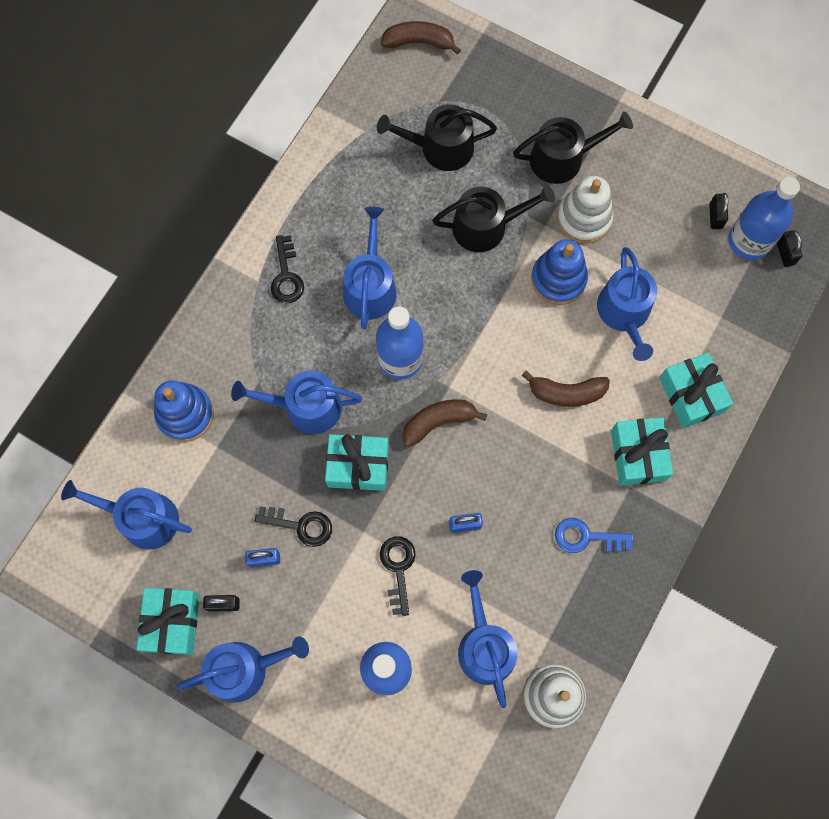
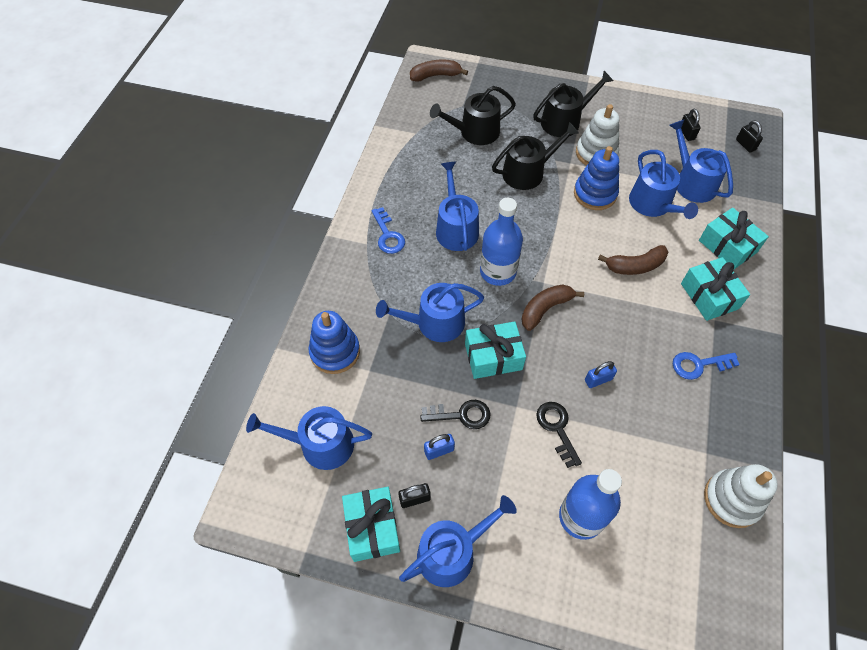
camera: 15 degrees left, 15 degrees down
black key [271,235,304,303] -> blue key [371,207,405,254]
blue watering can [458,570,518,708] -> blue watering can moved to [669,119,733,203]
blue bottle [728,177,800,260] -> none

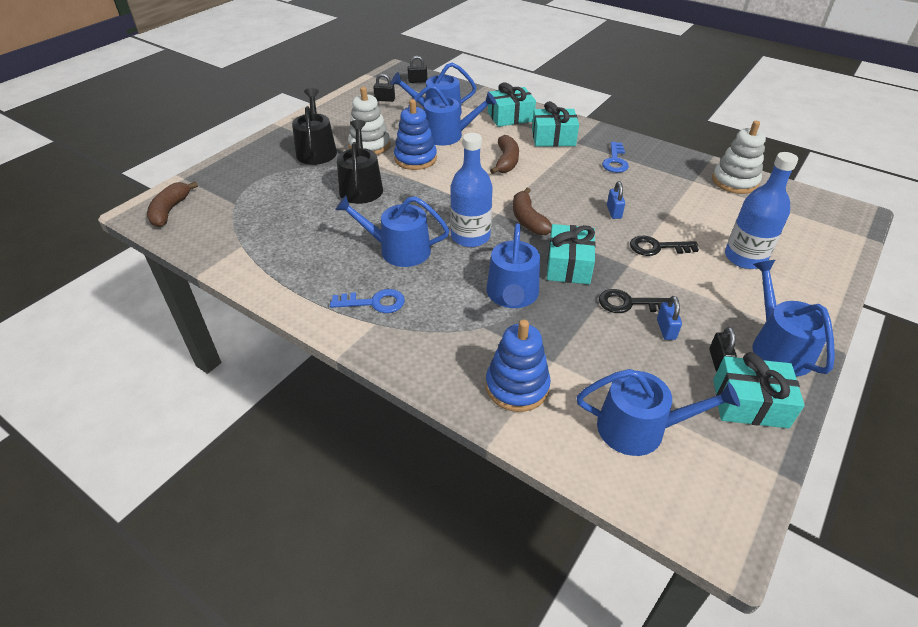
camera: 70 degrees left, 15 degrees down
blue watering can [246,406,372,470] -> blue watering can turned 105 degrees counterclockwise [577,369,740,456]
black key [420,400,490,429] -> black key turned 105 degrees counterclockwise [599,289,670,313]
black watering can [430,86,516,145] -> none

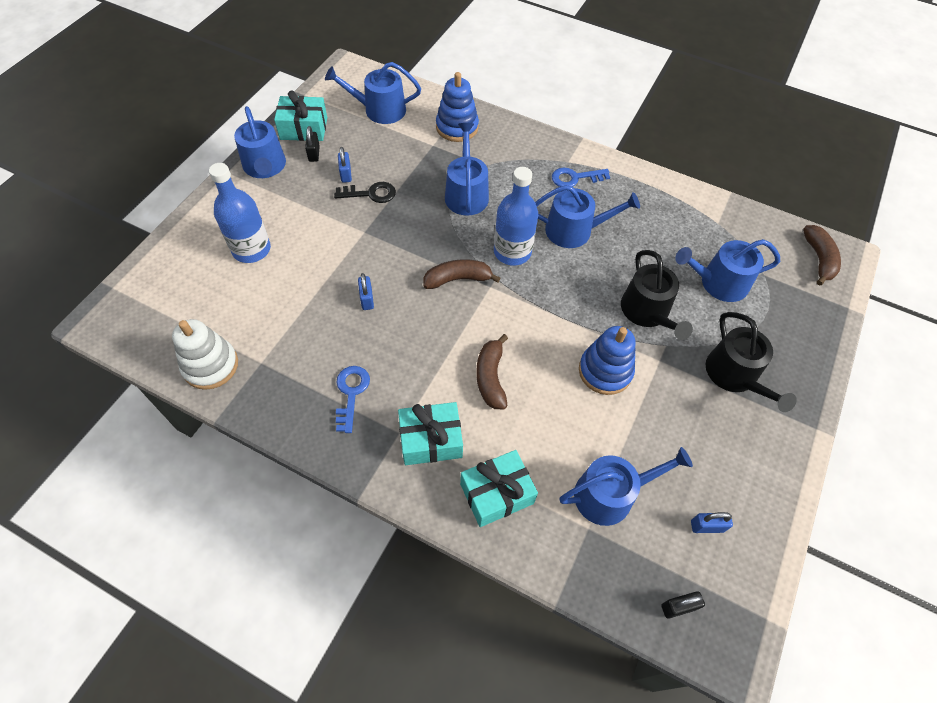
camera: 170 degrees right, 15 degrees up
white stacking toy [348,87,390,155] -> none
black padlock [373,74,395,102] -> blue padlock [691,512,733,533]
blue watering can [408,85,497,146] -> blue watering can moved to [675,239,780,302]
brown banana [513,188,552,235] -> brown banana turned 75 degrees counterclockwise [423,259,500,289]
turquoise gift [547,224,596,284] -> none
black key [630,236,699,256] -> none

